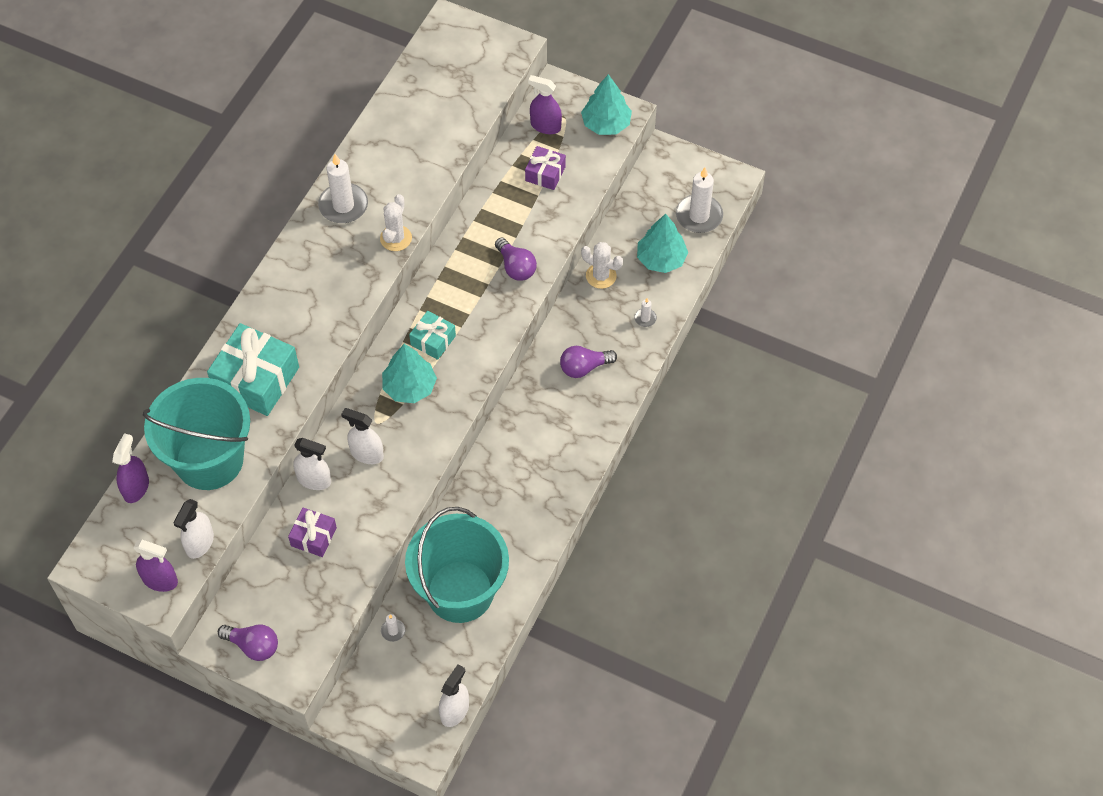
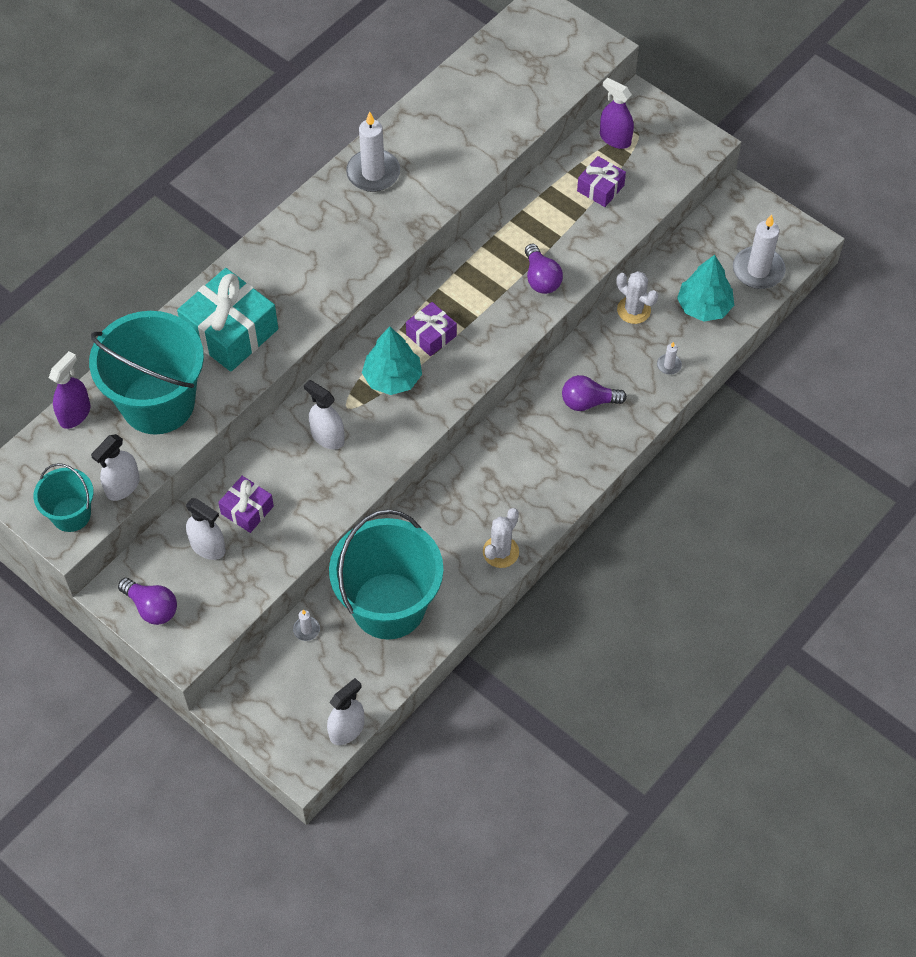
camera: 15 degrees right, 0 degrees up
purple spray bottle [133,540,178,592] -> turquoise bucket [34,463,94,532]
white spray bottle [293,438,331,490] -> white spray bottle moved to [186,498,226,560]
white cactus [380,194,412,251] -> white cactus moved to [483,508,519,568]
turquoise gift [409,311,456,360] -> purple gift [406,302,457,356]
turquoise tree [581,74,632,135] -> none

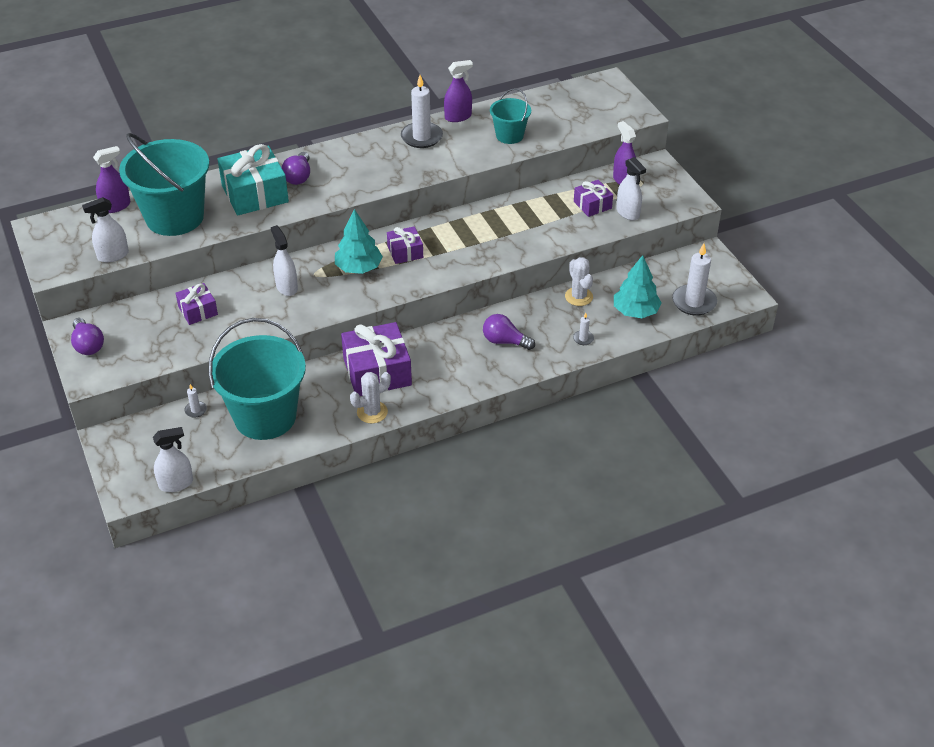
camera: 25 degrees right, 15 degrees down
turquoise bucket [34,463,94,532] -> turquoise bucket moved to [490,88,531,144]
white spray bottle [186,498,226,560] -> white spray bottle moved to [616,157,646,221]
purple light bulb [525,244,563,294] -> purple light bulb moved to [282,152,310,185]
none -> purple gift [341,322,412,396]
none -> purple spray bottle [444,60,473,122]

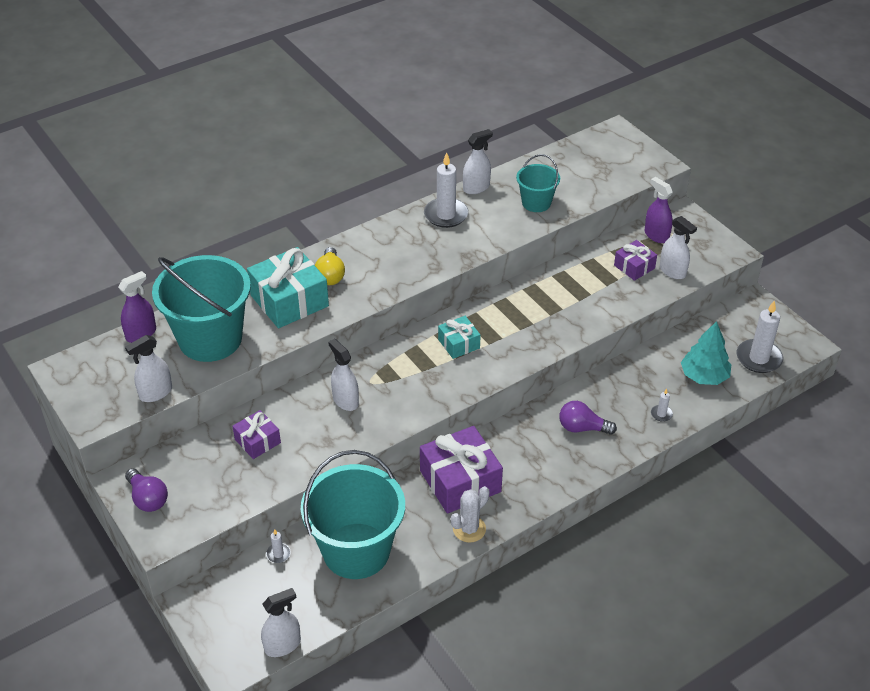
camera: 10 degrees left, 0 degrees up
purple light bulb [282,152,310,185] -> yellow light bulb [315,247,345,285]
turquoise tree [335,209,383,274] -> none
purple gift [387,226,423,264] -> turquoise gift [438,316,481,359]
purple spray bottle [444,60,473,122] -> white spray bottle [463,129,493,194]
white cactus [565,257,593,306] -> none

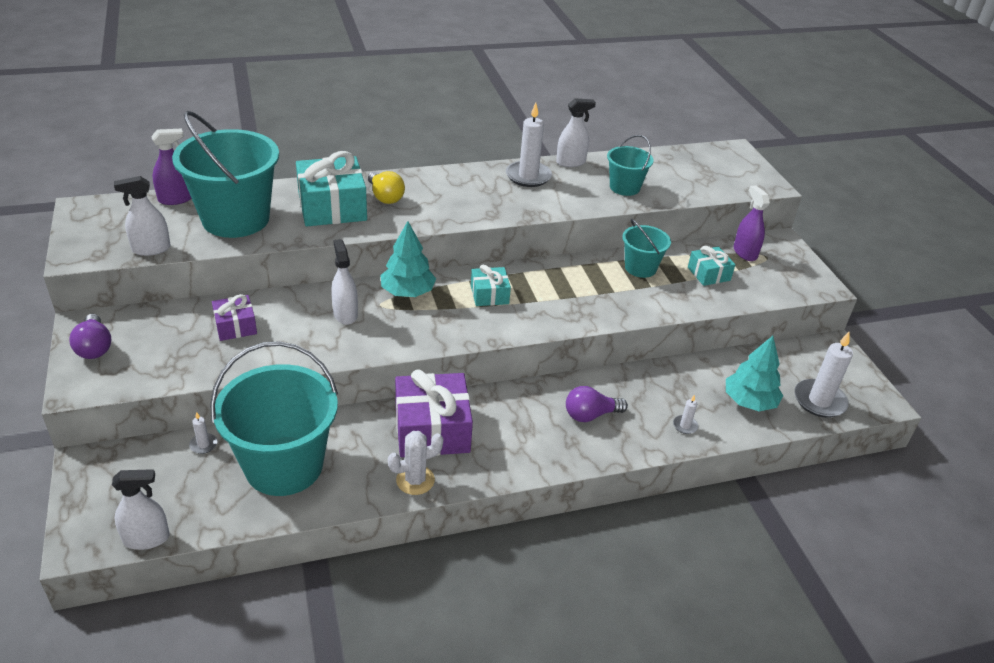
camera: 15 degrees right, 5 degrees down
yellow light bulb [315,247,345,285] -> yellow light bulb turned 45 degrees counterclockwise [368,171,405,204]
purple light bulb [559,401,617,435] -> purple light bulb turned 45 degrees counterclockwise [566,386,628,422]
purple gift [614,240,657,281] -> turquoise gift [688,246,735,286]
white spray bottle [660,216,697,279] -> none
none -> turquoise tree [380,221,436,297]
none -> turquoise bucket [622,219,671,278]

